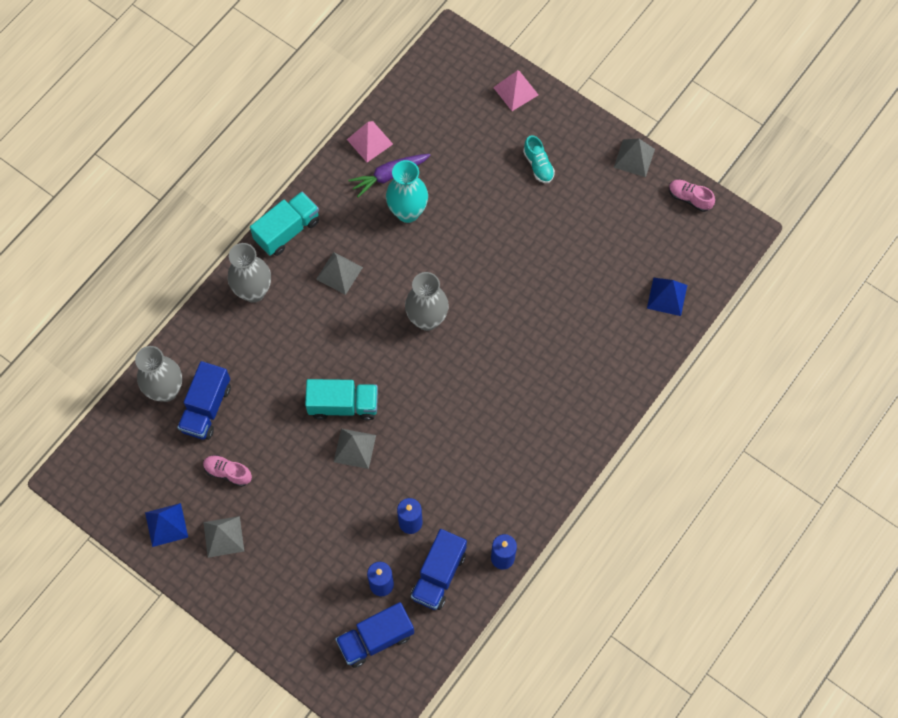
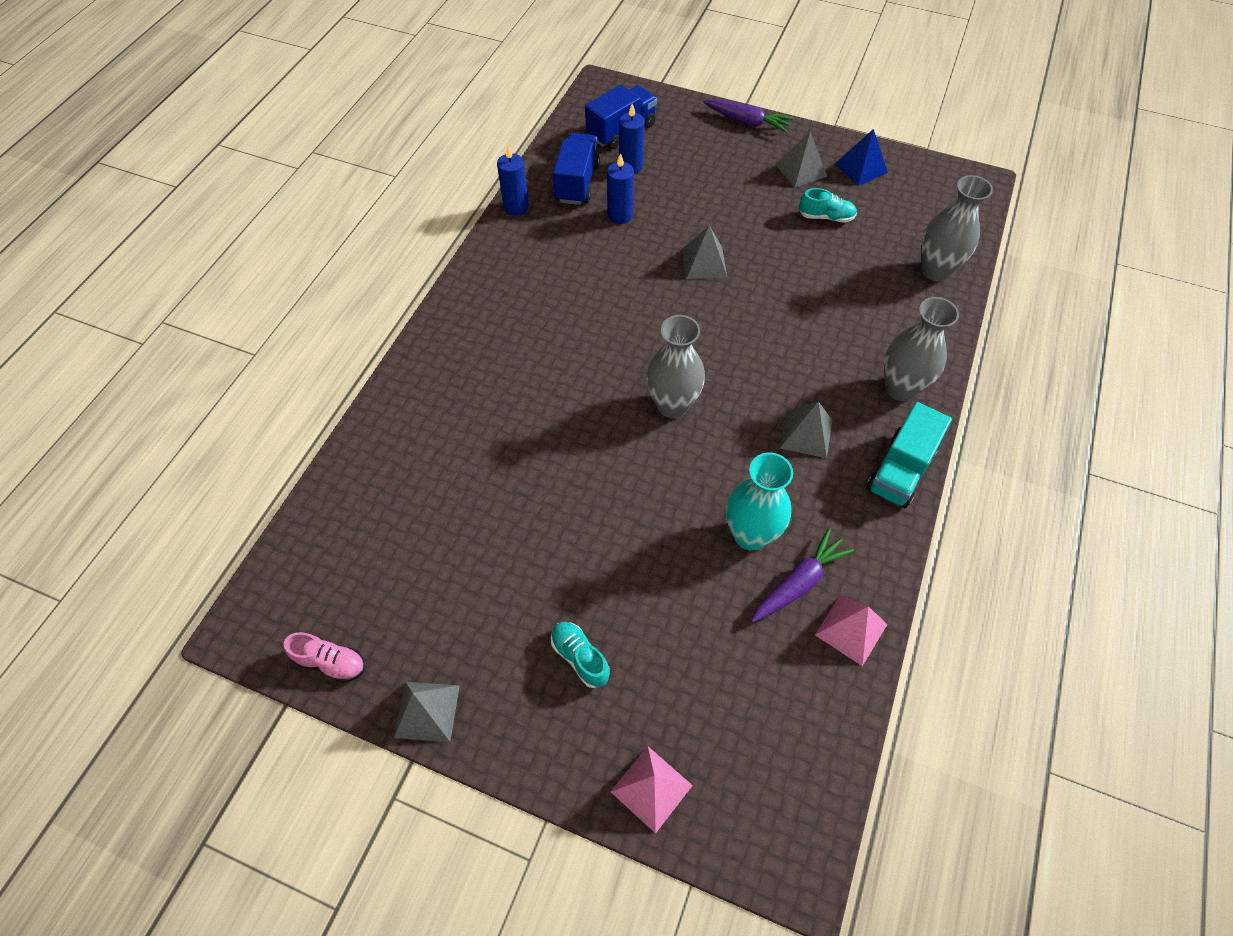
camera: 165 degrees right, 10 degrees down
blue truck [177,361,231,440] -> none
pink shoe [203,455,252,487] -> turquoise shoe [799,188,857,223]
turquoise truck [305,379,378,420] -> none
blue pyramid [647,278,687,316] -> none
none -> purple carrot [703,99,794,133]

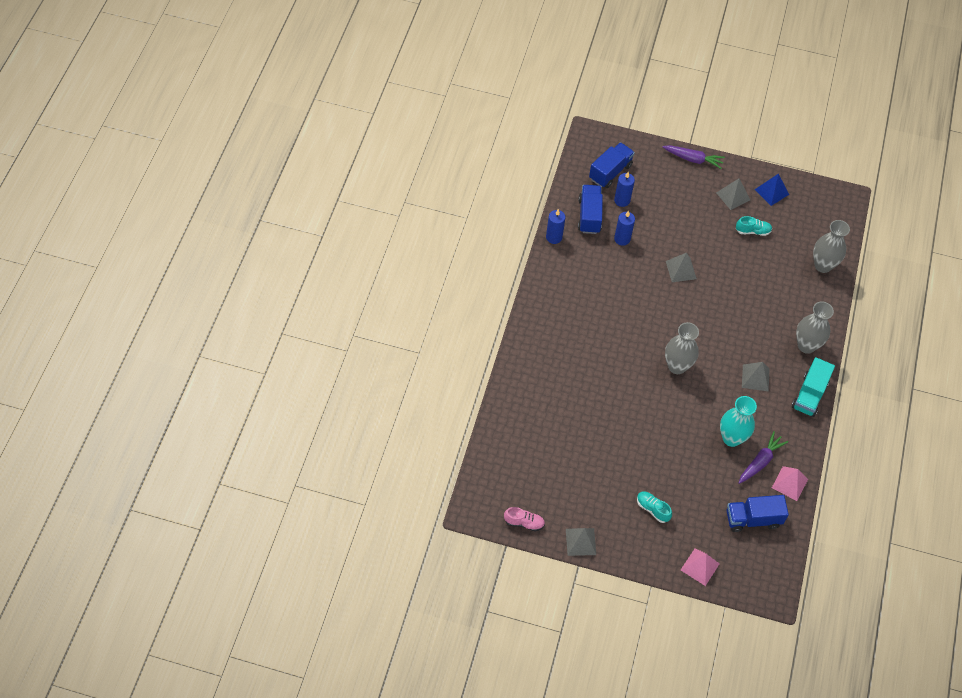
camera: 10 degrees left, 0 degrees up
none -> blue truck [727,495,789,532]

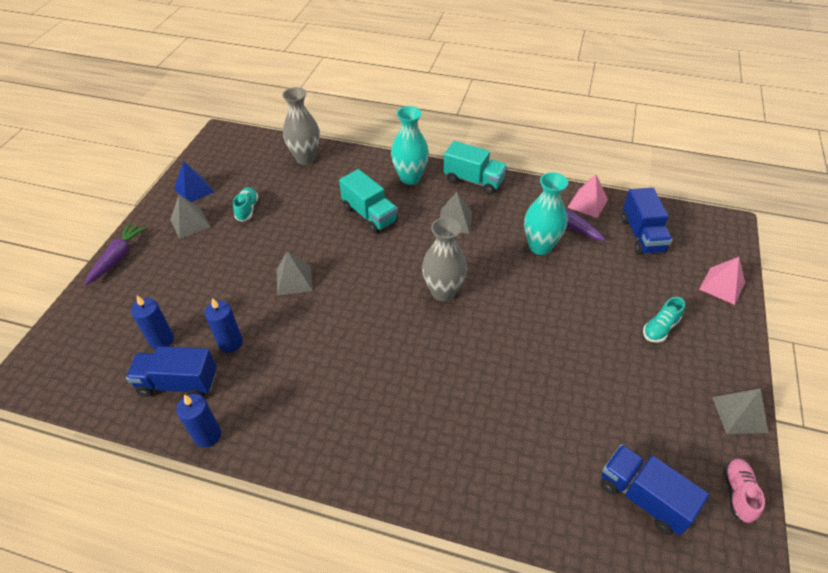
camera: 85 degrees left, 10 degrees down
blue truck [589,142,635,188] -> blue truck moved to [601,444,709,535]
grey vase [796,301,834,354] -> turquoise vase [391,106,429,185]
none -> turquoise truck [339,169,398,233]

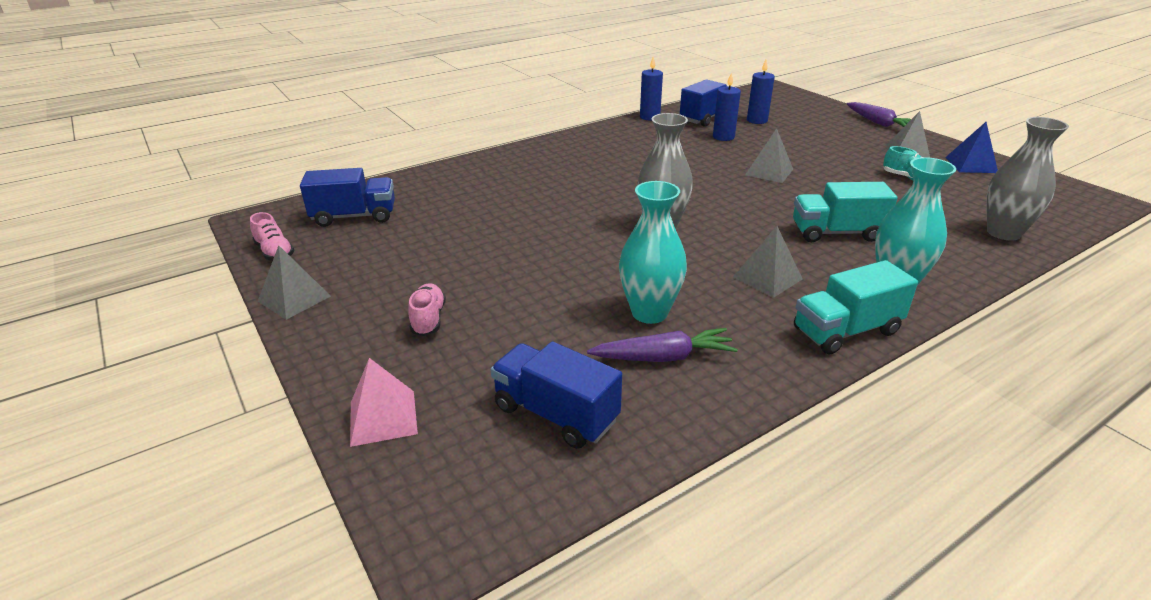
camera: 130 degrees right, 15 degrees down
pink pyramid [568,174,608,218] -> none
turquoise shoe [643,297,685,343] -> pink shoe [408,283,446,336]

